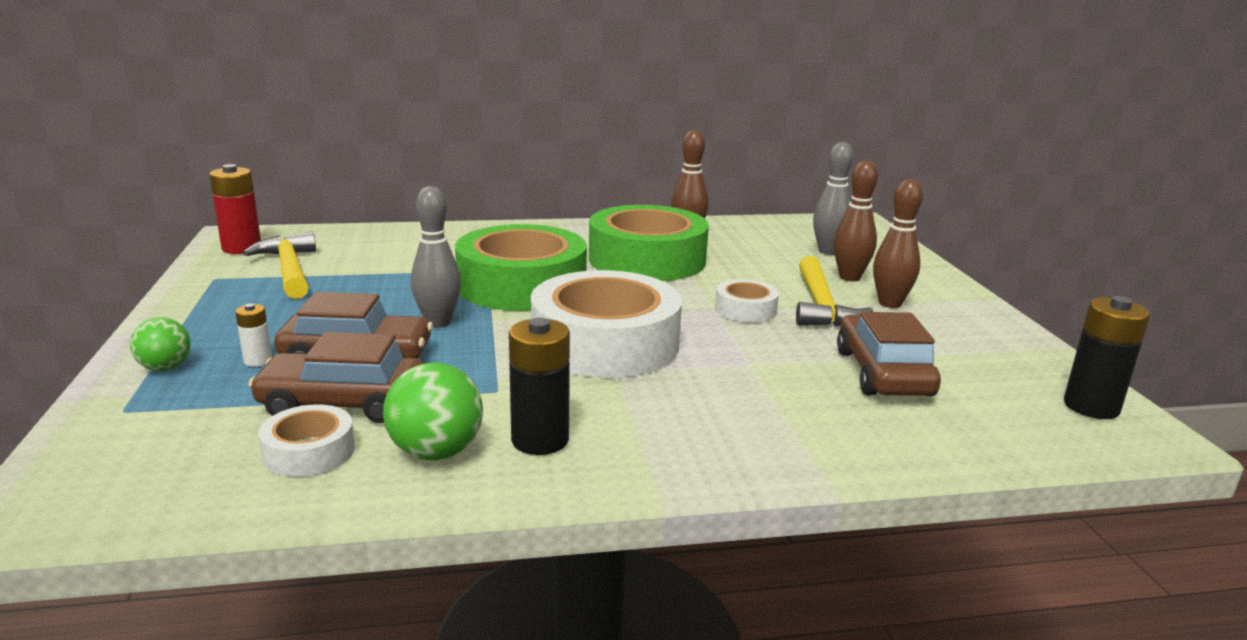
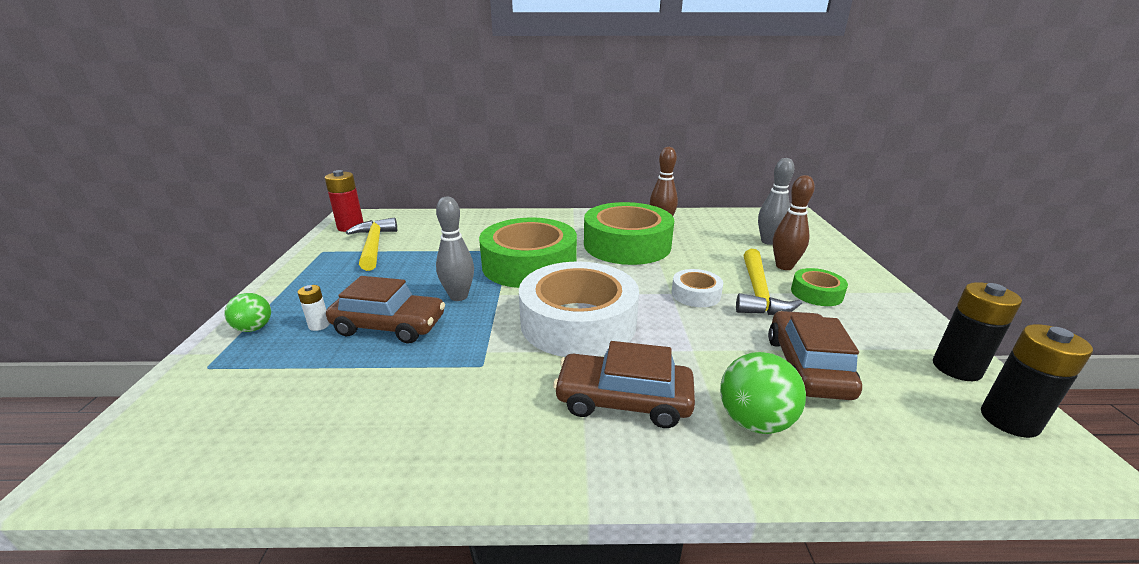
camera: 10 degrees right, 5 degrees up
brown car [248,332,424,423] -> brown car moved to [553,341,695,428]
white tape [259,404,355,477] -> none
green ball [383,362,483,460] -> green ball moved to [720,352,806,434]
black battery [509,318,570,455] -> black battery moved to [933,282,1022,381]
brown bowling pin [873,179,923,308] -> green tape [791,268,848,306]

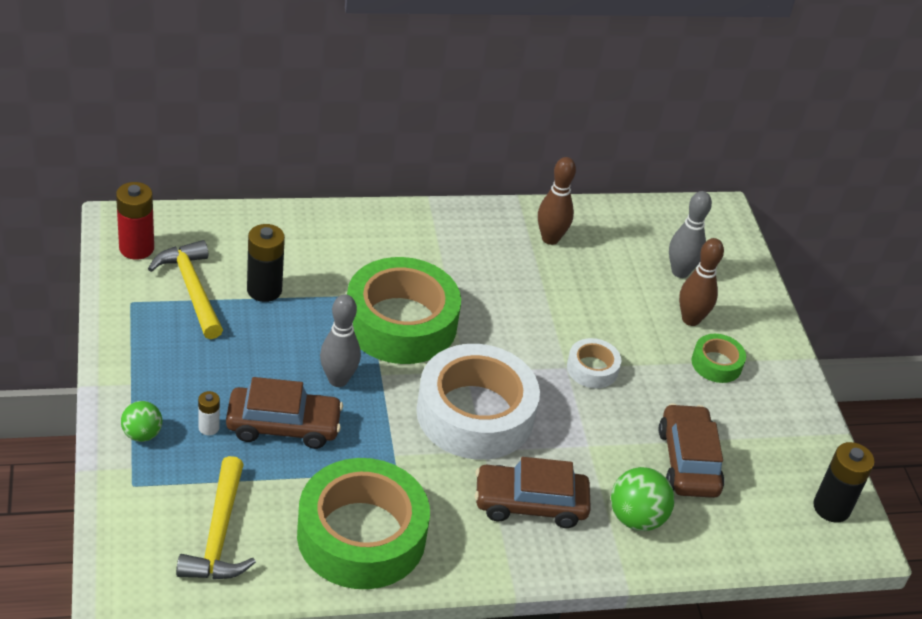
camera: 15 degrees left, 15 degrees up
green tape [584,202,674,265] -> green tape moved to [297,458,430,589]
yellow hammer [736,249,802,315] -> yellow hammer moved to [176,456,256,579]
black battery [933,282,1022,381] -> black battery moved to [247,224,285,302]

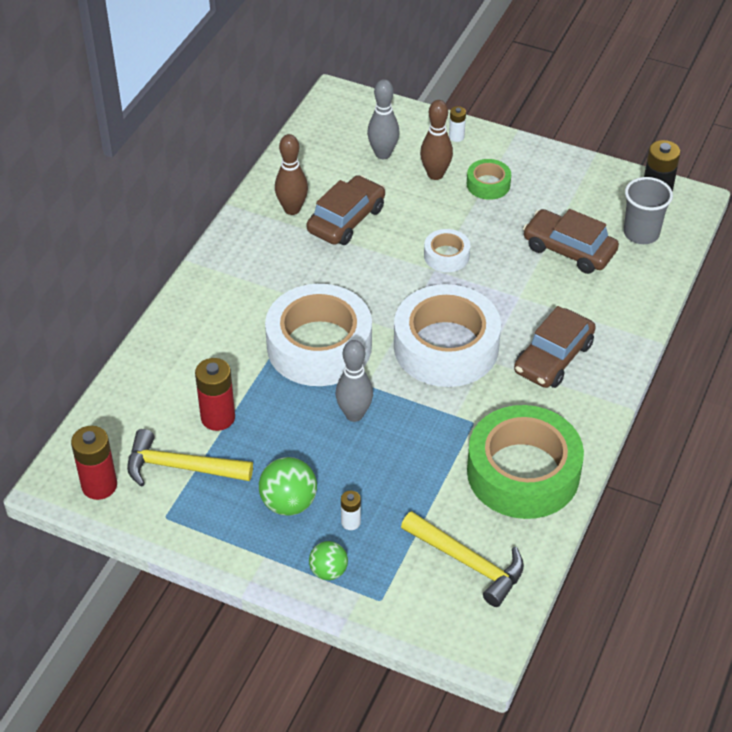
camera: 50 degrees left, 5 degrees up
brown car [226,377,343,449] -> brown car moved to [307,175,385,245]
black battery [247,224,285,302] -> red battery [195,358,235,431]
green tape [347,257,461,364] -> white tape [265,284,372,386]
green ball [611,467,675,531] -> green ball moved to [259,457,317,516]
none -> white battery [449,106,466,142]
none -> grey cup [624,177,673,244]

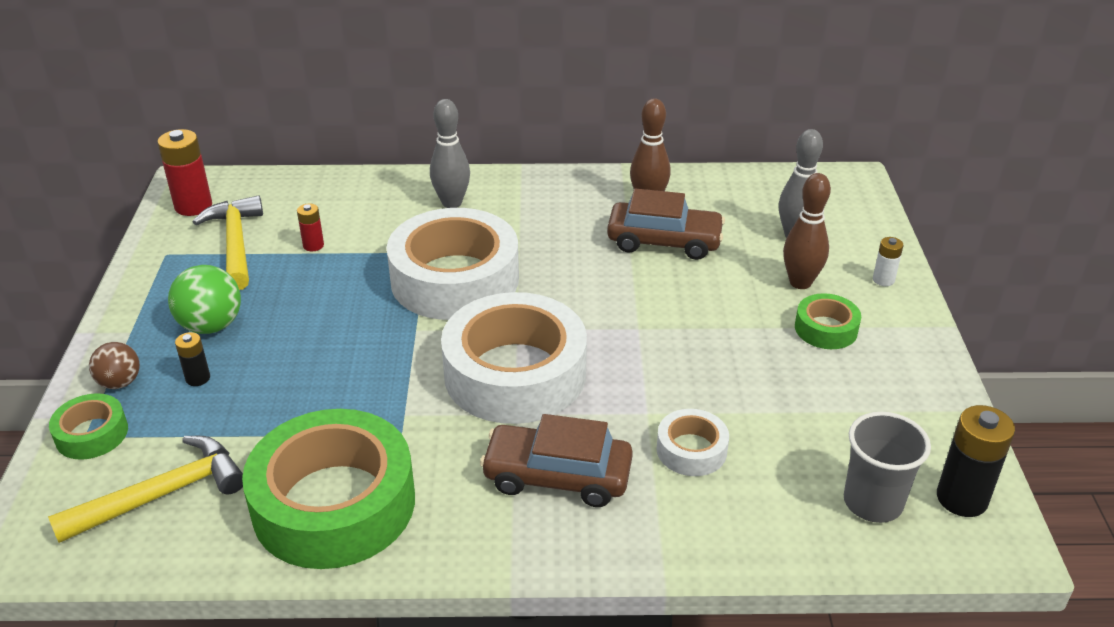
camera: 65 degrees right, 10 degrees down
red battery [195,358,235,431] -> red battery [297,204,324,251], size x0.54
green ball [309,541,348,580] -> brown ball [89,342,140,389]
grey bowling pin [336,340,373,422] -> grey bowling pin moved to [430,99,470,208]
white battery [341,491,361,530] -> black battery [175,332,210,386]
yellow hammer [401,511,524,607] -> yellow hammer turned 135 degrees counterclockwise [48,436,243,543]
white tape [424,229,470,272] -> white tape moved to [657,409,729,476]
brown car [523,209,619,274] -> none
none -> green tape [49,393,128,460]

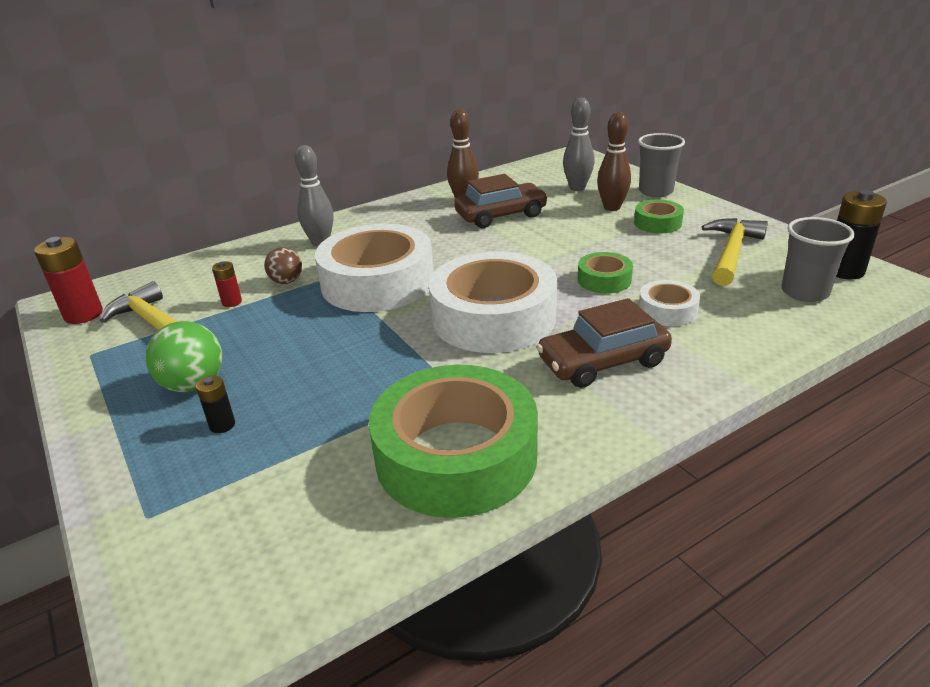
camera: 30 degrees left, 5 degrees down
yellow hammer [48,436,243,543] -> yellow hammer moved to [702,218,768,286]
green tape [49,393,128,460] -> green tape moved to [578,252,633,294]
brown ball [89,342,140,389] -> brown ball moved to [264,247,302,284]
white battery [873,237,903,286] -> grey cup [638,133,685,197]

